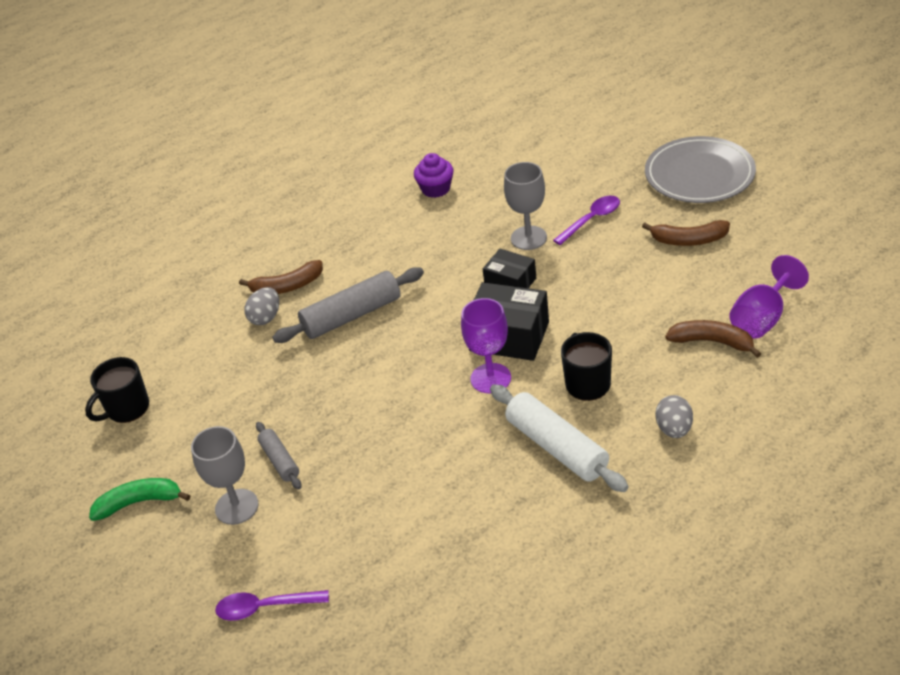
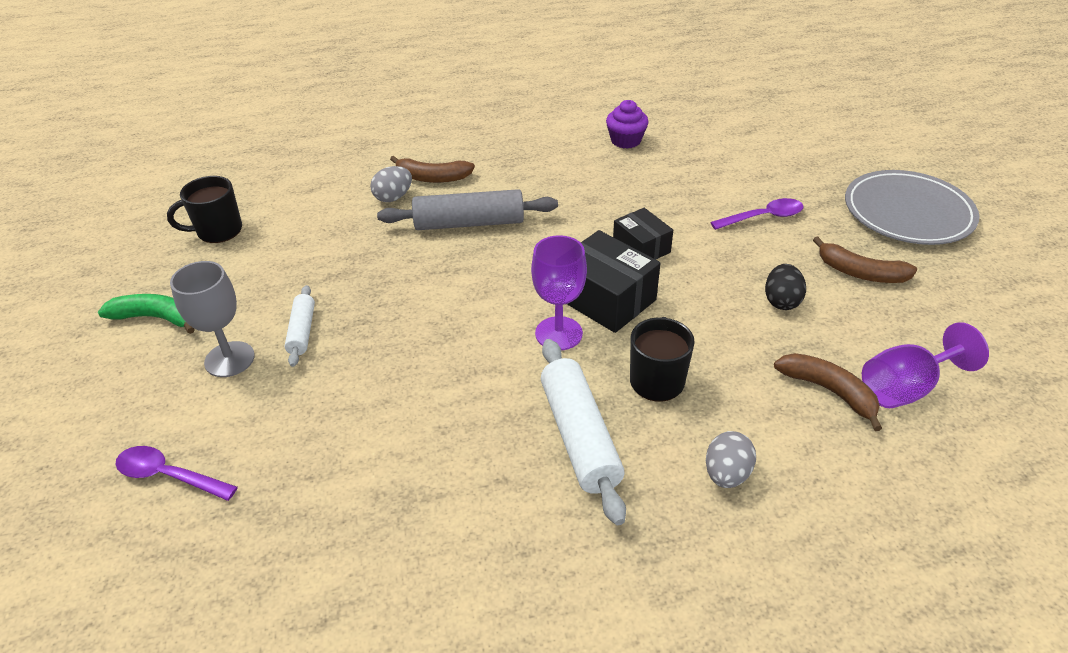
camera: 20 degrees right, 0 degrees up
grey rolling pin [256,422,302,490] -> white rolling pin [285,285,315,367]
grey goblet [504,162,547,250] -> none
none -> black egg [765,264,806,310]

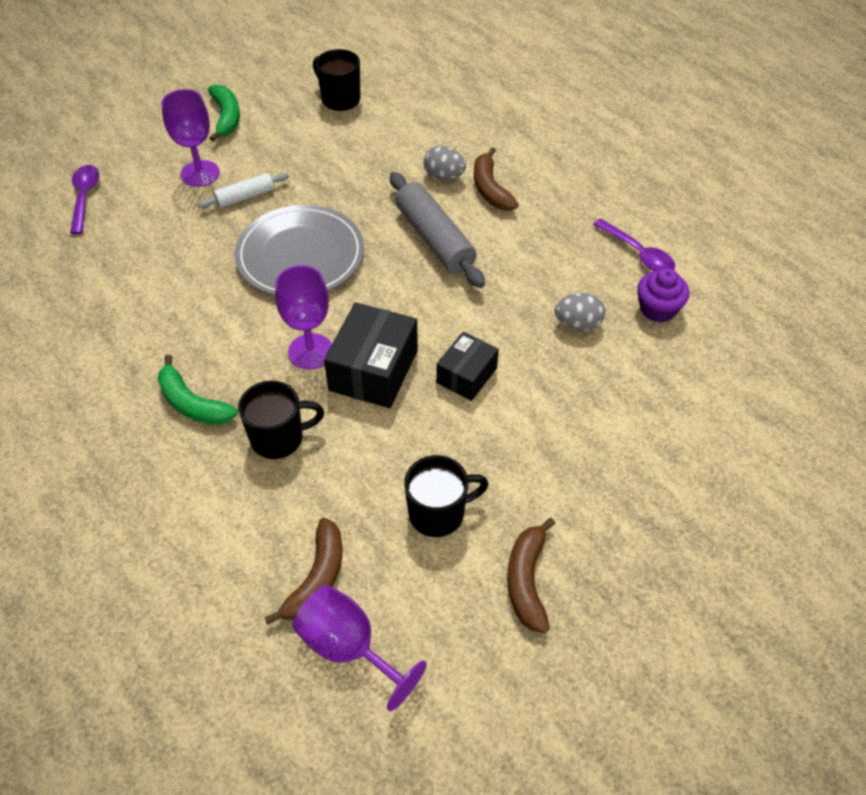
camera: 65 degrees right, 10 degrees up
grey goblet [170,261,255,377] -> purple goblet [161,89,220,187]
white rolling pin [541,339,626,525] -> green banana [157,355,238,425]
grey egg [706,431,756,488] -> grey egg moved to [555,293,605,331]
purple spoon [710,198,804,230] -> purple spoon moved to [593,219,675,271]
black egg [765,264,806,310] -> black mug [404,455,489,537]
grey plate [845,170,979,245] -> grey plate moved to [235,205,364,296]

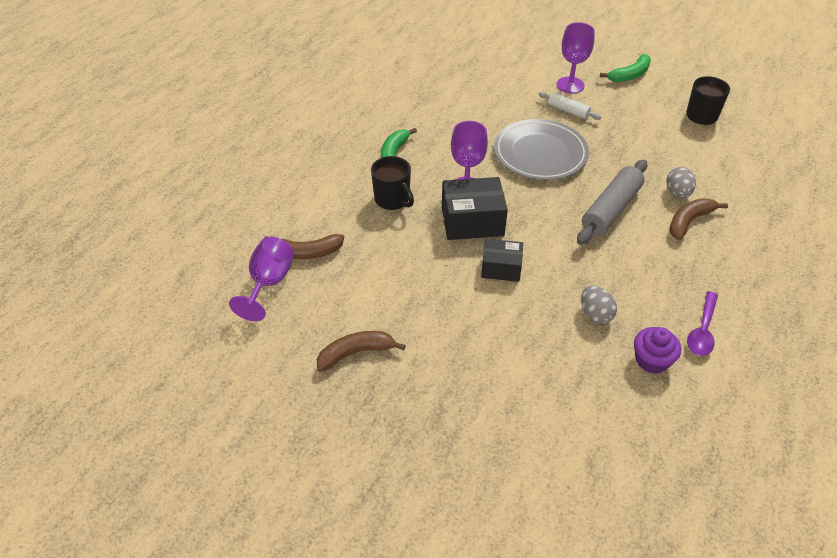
camera: 65 degrees right, 5 degrees down
purple spoon [70,165,99,235] -> none
black mug [404,455,489,537] -> none

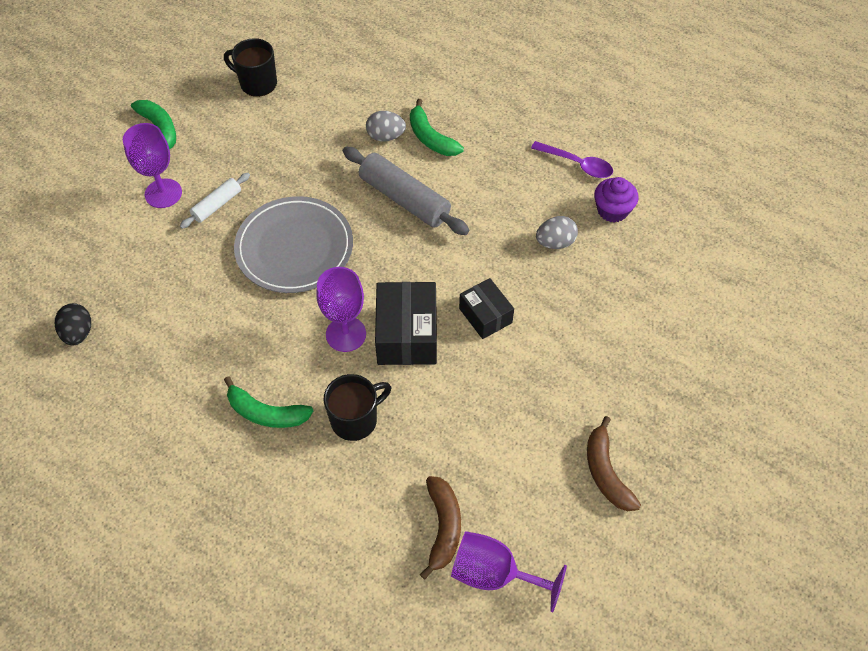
camera: 85 degrees left, 10 degrees up
black box [481,239,523,282] -> black box turned 45 degrees counterclockwise [459,278,514,339]
brown banana [669,198,728,240] -> green banana [410,99,464,156]
none -> black egg [55,303,91,345]

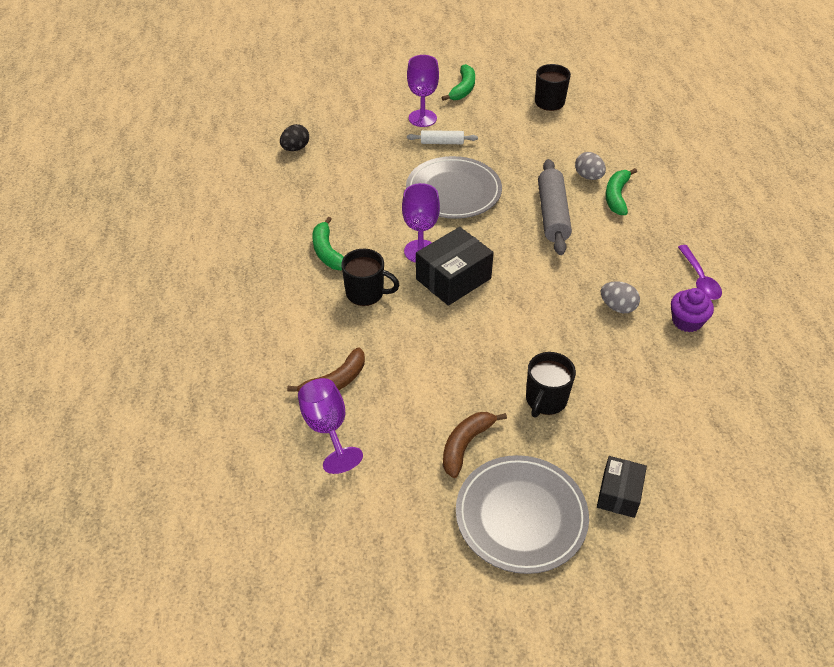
camera: 50 degrees right, 10 degrees down
black box [459,278,514,339] -> black box moved to [597,456,647,518]
none -> grey plate [456,455,589,574]
none -> black mug [526,352,576,418]

